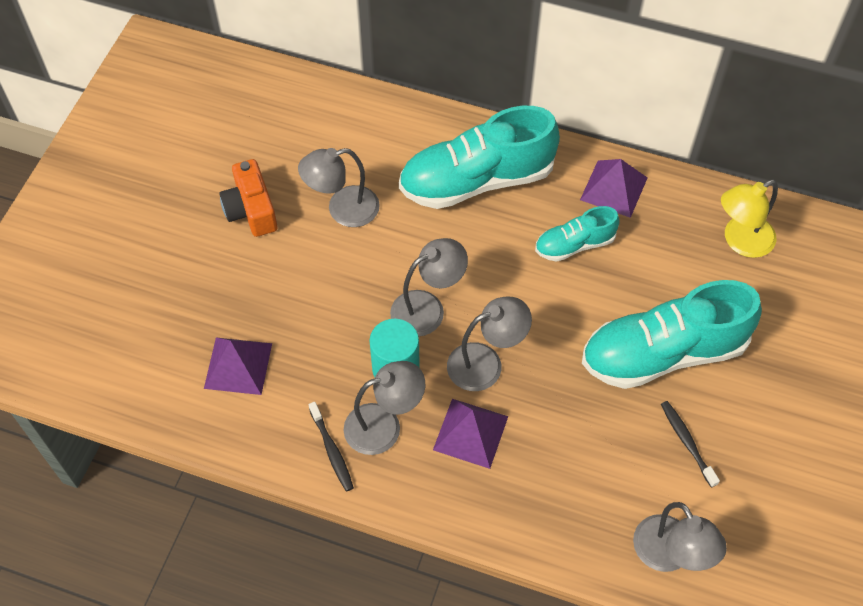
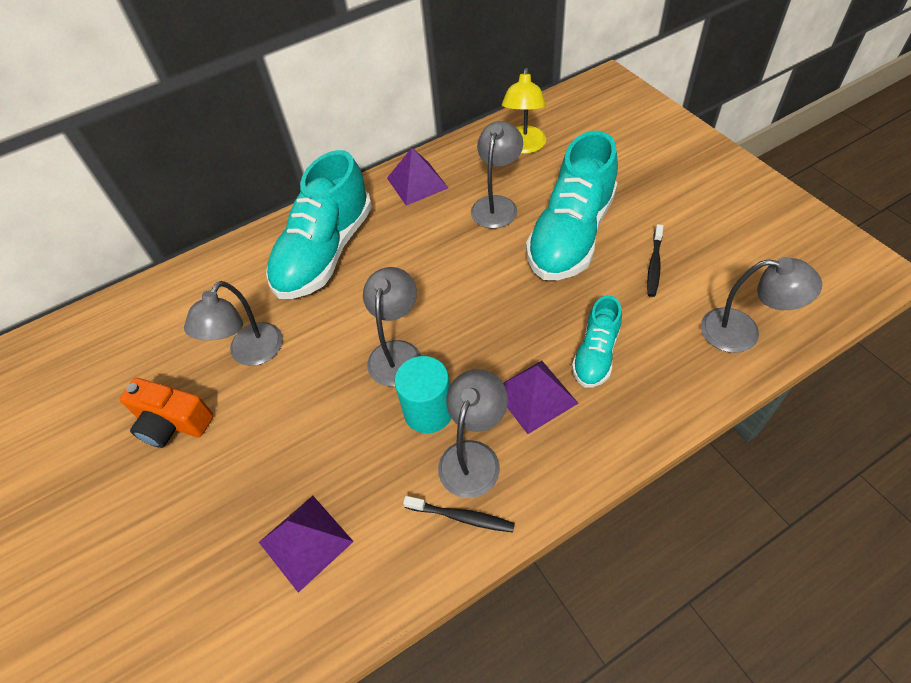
camera: 45 degrees left, 5 degrees down
grey lamp [447,297,532,391] -> grey lamp moved to [471,121,523,229]
turquoise shoe [535,206,620,262] -> turquoise shoe moved to [572,295,622,388]
black toothbrush [661,401,720,488] -> black toothbrush turned 90 degrees counterclockwise [647,224,663,297]

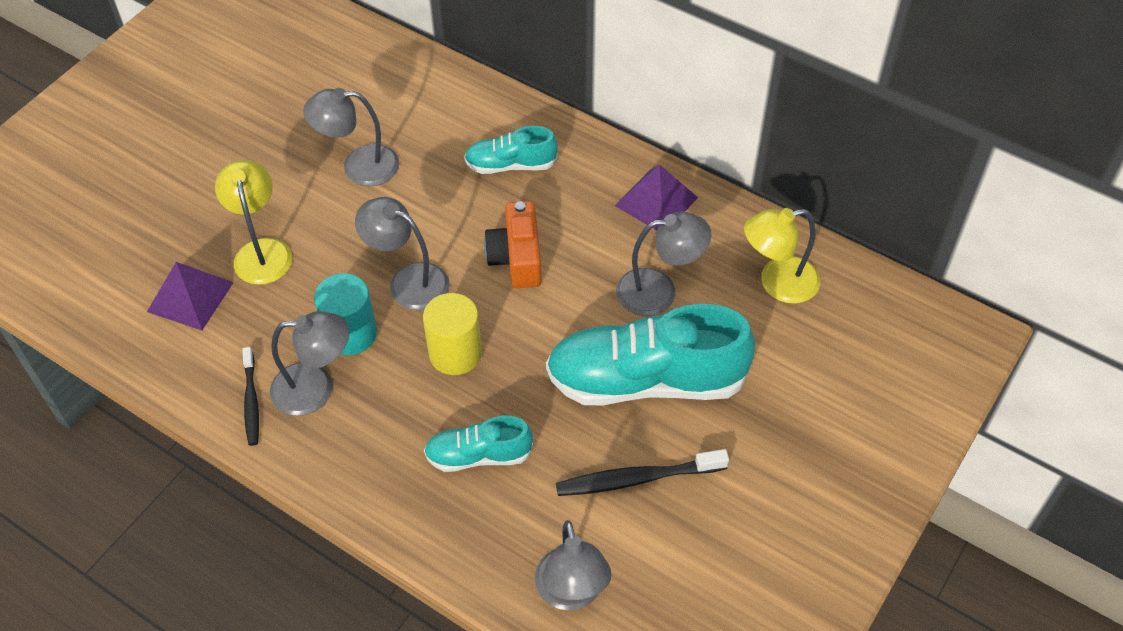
camera: 60 degrees right, 0 degrees up
orange camera [120,378,214,448] -> orange camera moved to [484,201,542,288]
turquoise shoe [266,150,372,299] -> turquoise shoe [464,126,558,174], size x0.52
grey lamp [363,267,421,386] -> grey lamp turned 135 degrees counterclockwise [355,197,450,310]
purple pyramid [503,361,578,434] -> none
black toothbrush [647,224,663,297] -> black toothbrush [556,449,729,496], size x1.52
none -> yellow lamp [215,160,292,285]
none -> yellow cylinder [423,293,482,375]

